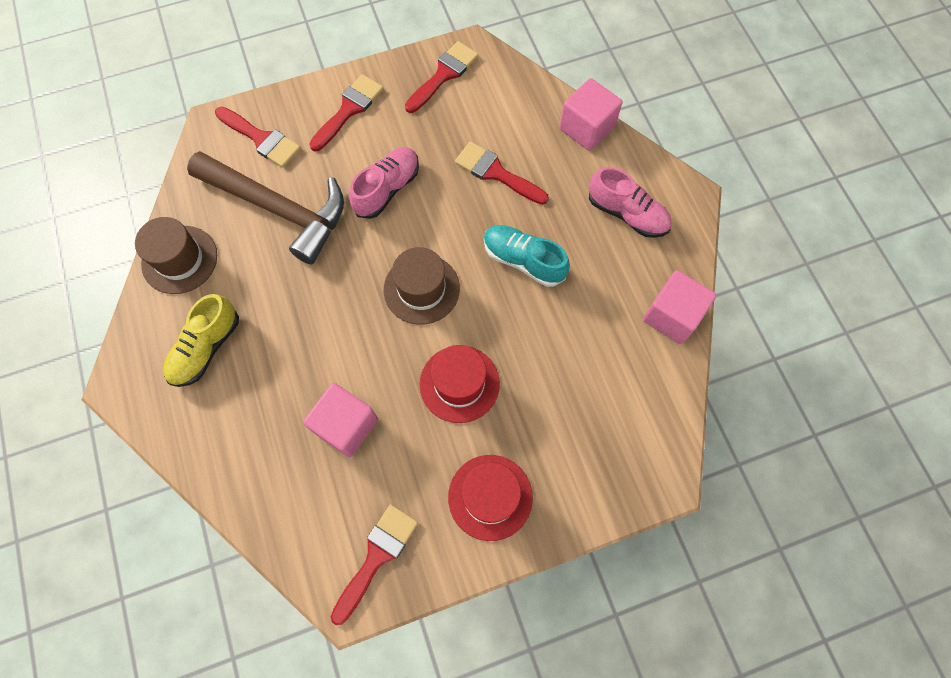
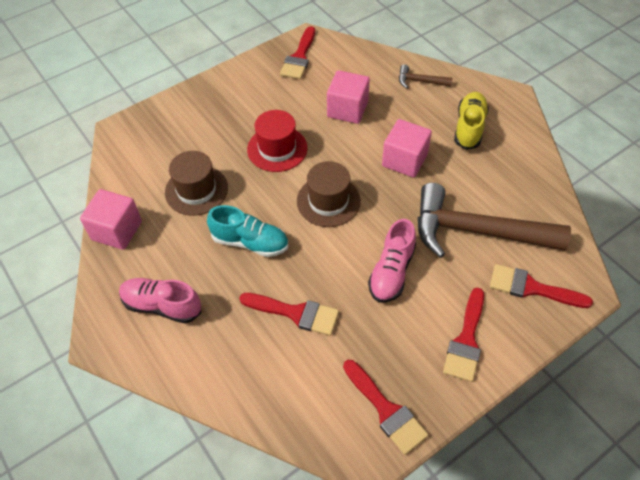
camera: 165 degrees right, 15 degrees down
brown hat [135,217,217,294] -> brown hat moved to [165,151,228,216]
red brush [405,41,478,113] -> red brush turned 60 degrees counterclockwise [343,360,428,455]
red hat [448,455,533,541] -> none
pink cube [559,78,623,151] -> pink cube moved to [382,119,432,177]
none -> brown hammer [399,64,452,88]

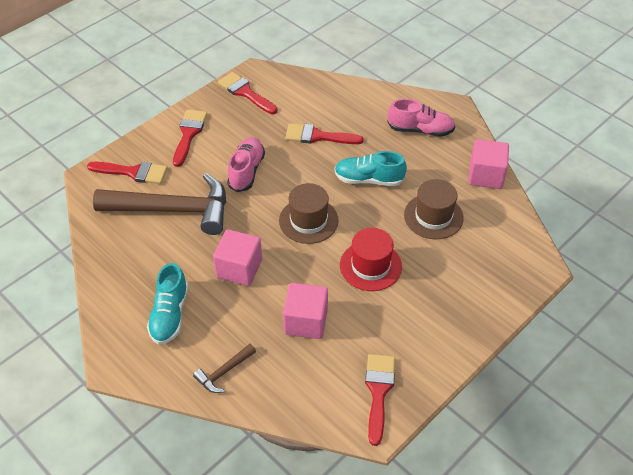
camera: 170 degrees right, 5 degrees down
brown hammer [399,64,452,88] -> brown hammer turned 135 degrees clockwise [193,344,256,393]
yellow shoe [454,92,489,150] -> turquoise shoe [147,263,188,345]

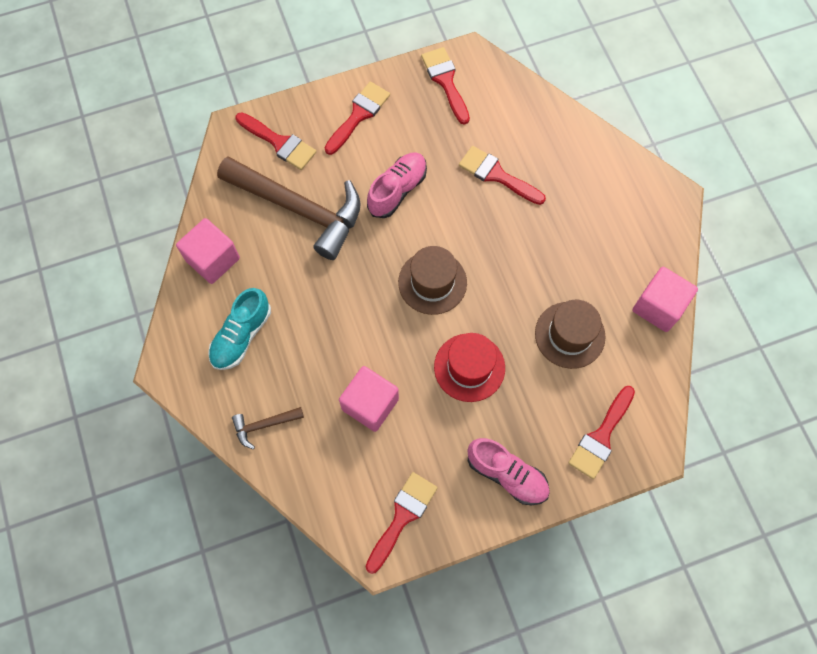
camera: 25 degrees right, 20 degrees up
pink cube [213,229,262,286] -> pink cube moved to [176,218,240,284]
turquoise shoe [334,151,407,186] -> none
pink shoe [388,99,455,137] -> pink shoe moved to [468,438,550,505]
none -> red brush [568,386,635,479]

